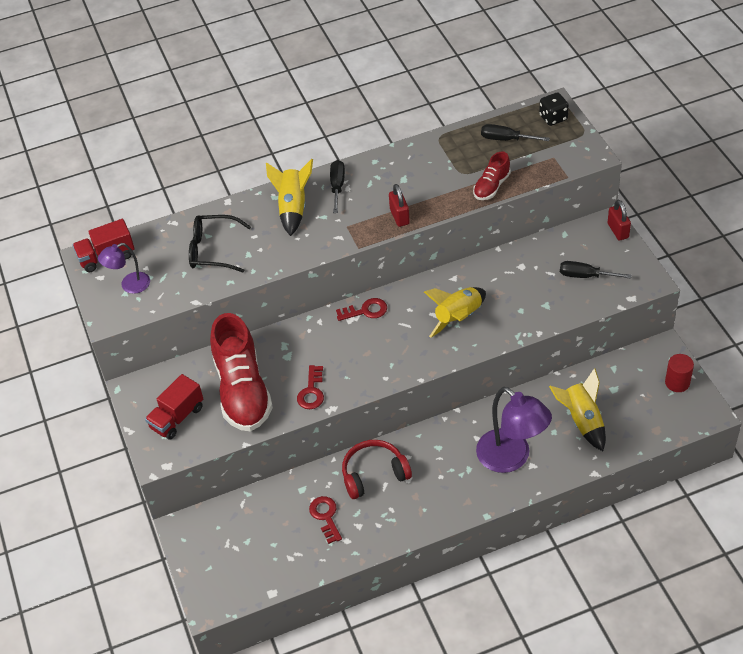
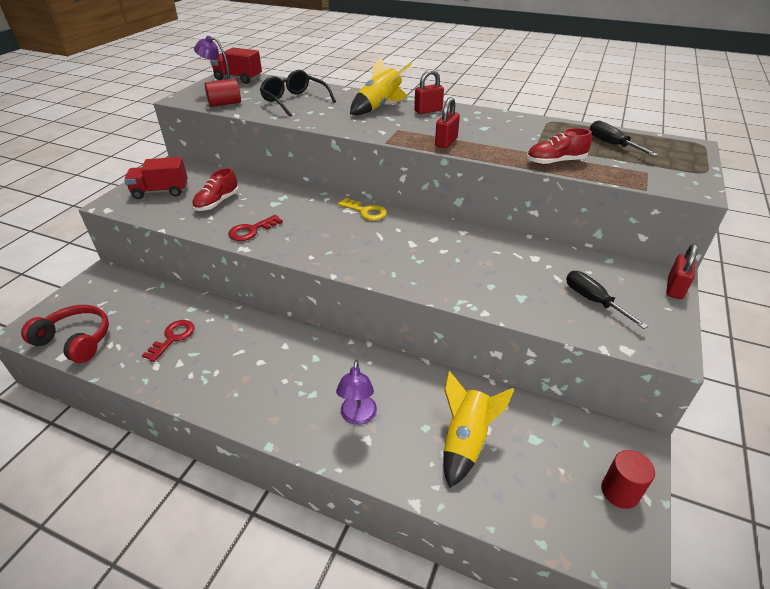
camera: 40 degrees right, 10 degrees down
red shoe [210,313,273,431] -> red shoe [192,168,239,211], size x0.49
black screwdriver [330,160,345,213] -> red padlock [414,69,444,114]
red key [336,298,387,321] -> yellow key [338,198,387,221]
red headphones [342,440,412,499] -> red headphones moved to [21,305,109,363]
yellow rocket [424,287,486,338] -> none
purple lamp [476,387,552,473] -> purple lamp [336,360,377,425], size x0.55
black dice [539,93,569,126] -> none
none -> red cylinder [204,79,241,107]

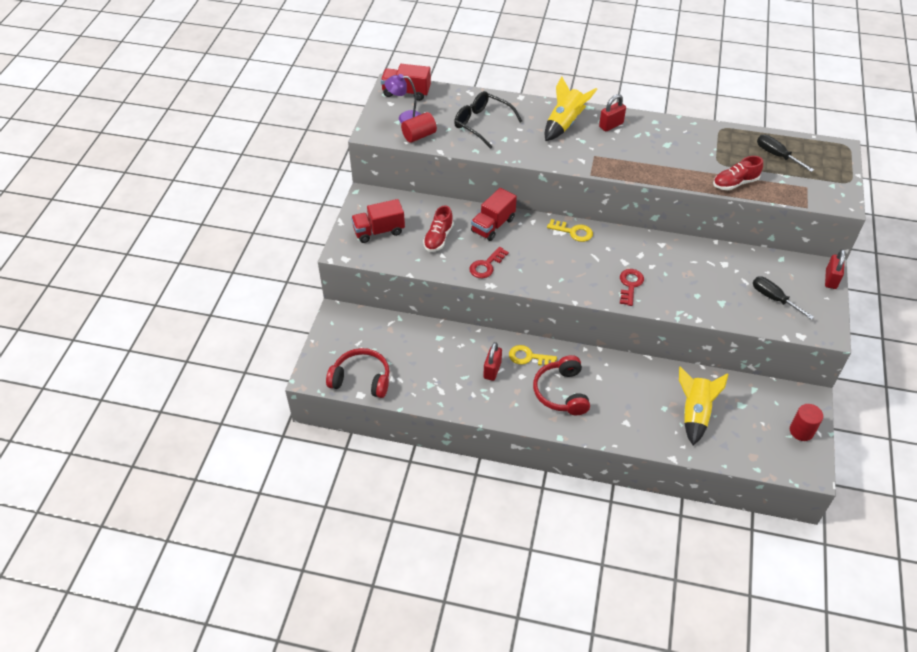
camera: 10 degrees left, 10 degrees up
red key [142,320,195,362] -> red key moved to [620,269,644,306]
purple lamp [336,360,377,425] -> none
red padlock [435,97,460,149] -> red padlock moved to [483,342,502,381]
none -> red truck [471,188,517,241]
none -> yellow key [509,345,557,366]
none -> red headphones [533,355,590,415]

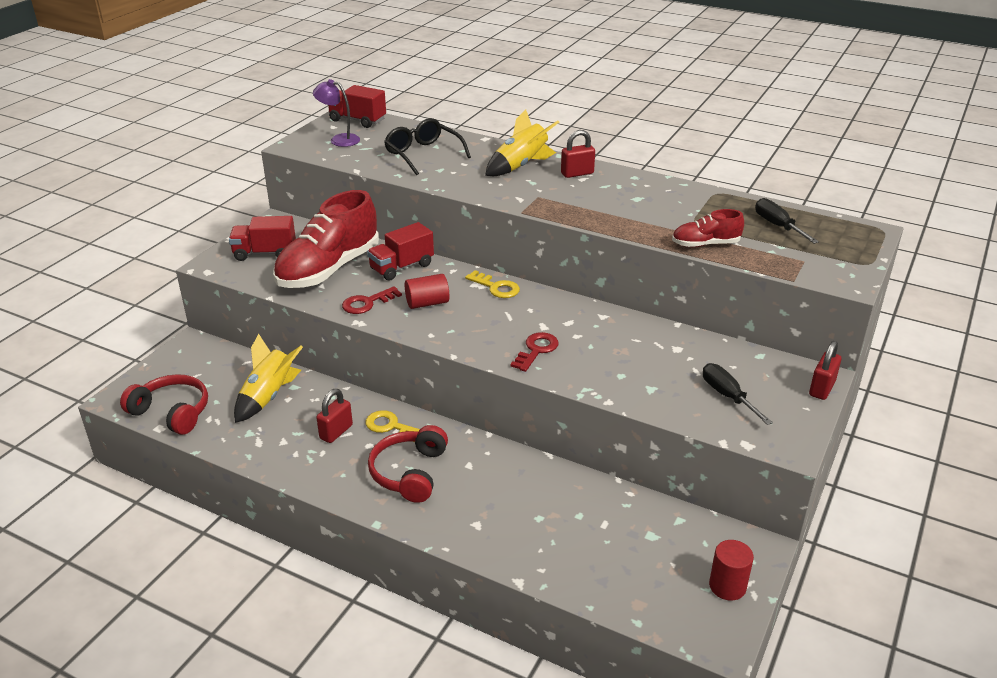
camera: 15 degrees right, 15 degrees down
red cylinder [401,112,437,143] -> red cylinder moved to [405,274,449,309]
red shoe [423,205,454,252] -> red shoe [273,190,379,288], size x2.06
yellow rocket [679,366,729,445] -> yellow rocket moved to [234,334,303,423]

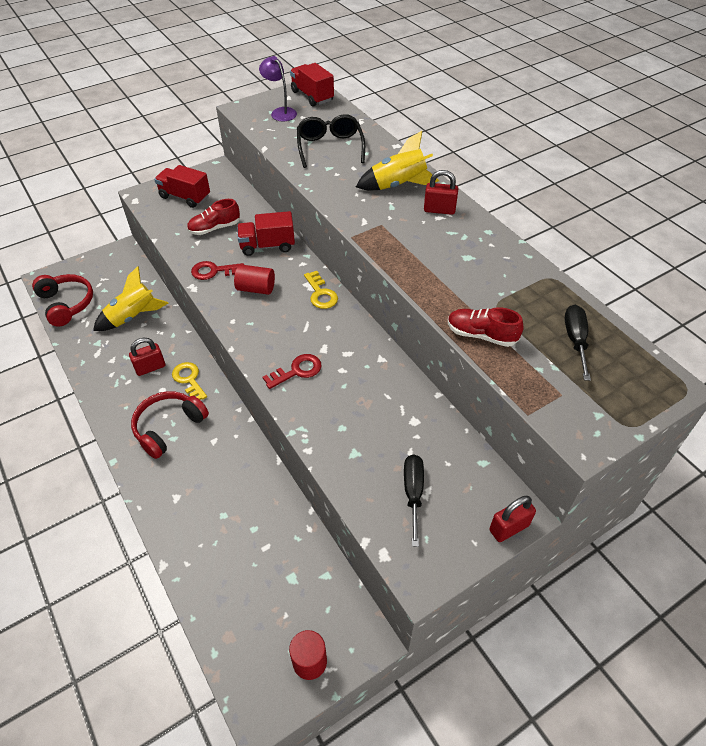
camera: 30 degrees right, 15 degrees up
red shoe [273,190,379,288] -> red shoe [187,199,240,235], size x0.49

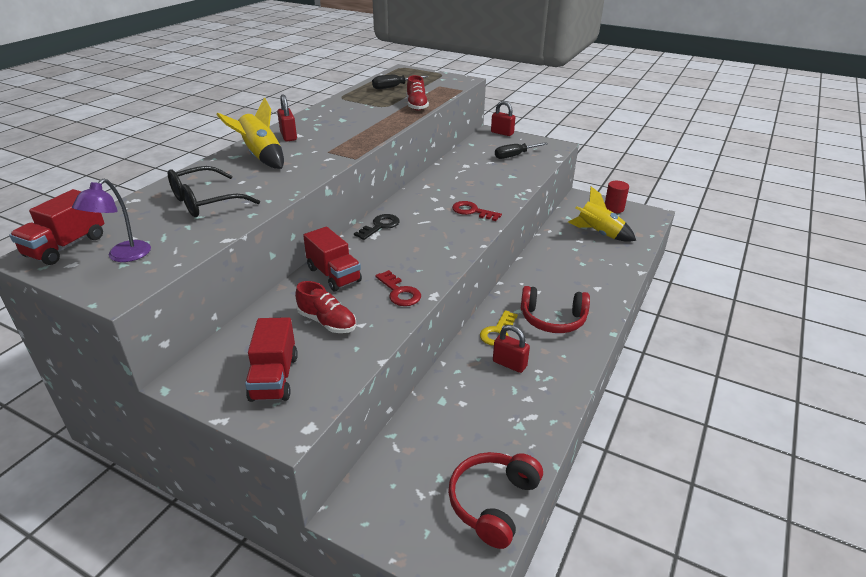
camera: 120 degrees left, 15 degrees down
yellow rocket [93,266,168,331] -> yellow rocket moved to [568,186,636,242]
red cylinder [234,264,275,295] -> none
yellow key [304,271,338,309] -> black key [354,214,400,240]

